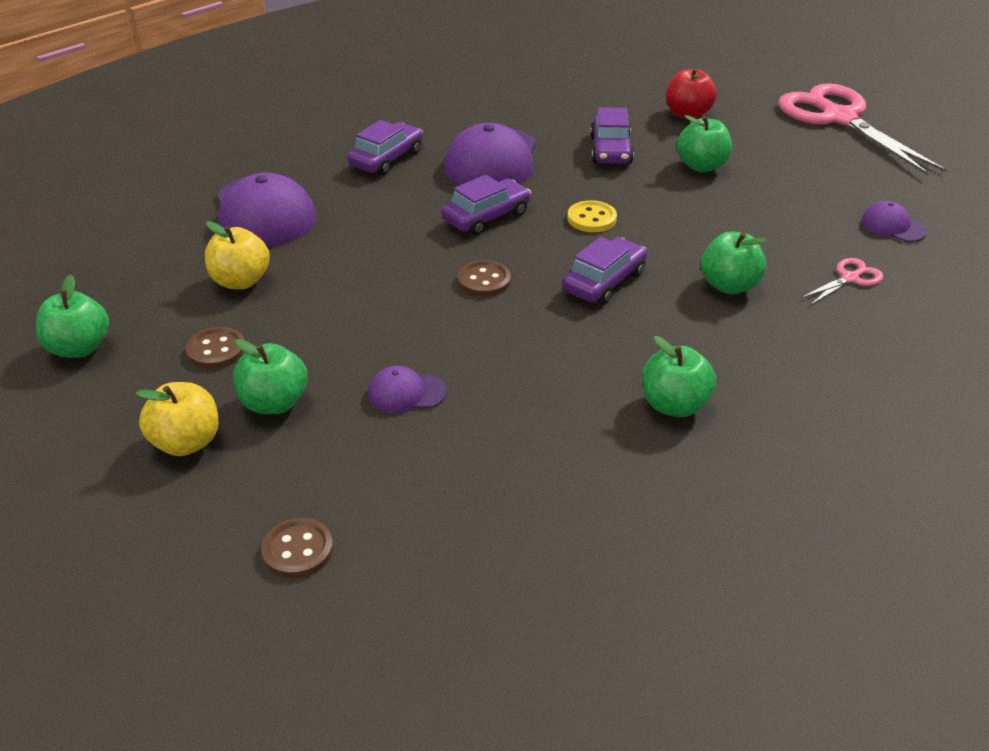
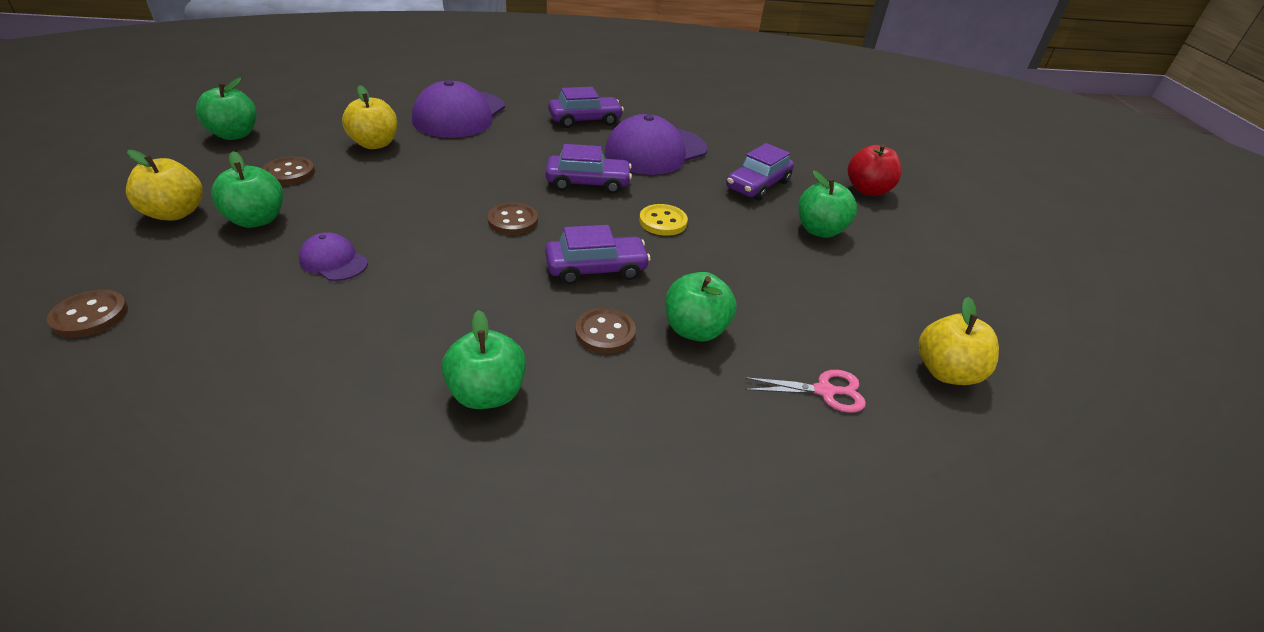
camera: 35 degrees right, 0 degrees up
pink scissors [779,83,947,175] -> none
purple cap [861,201,928,242] -> yellow apple [919,297,999,385]
none -> brown button [575,308,636,354]

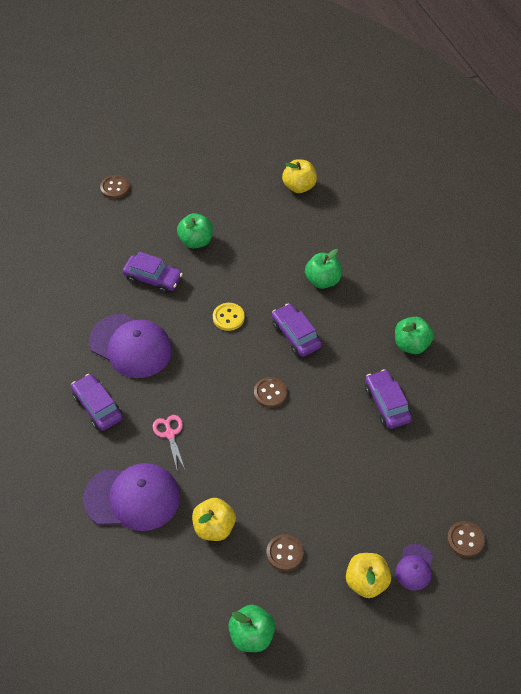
camera: 105 degrees left, 15 degrees up
green apple [211,151,283,228] -> none
purple cap [299,232,368,281] -> purple cap moved to [396,544,433,590]
purple car [546,144,632,194] -> purple car moved to [365,369,412,429]
brown button [575,308,636,354] -> brown button moved to [100,175,130,199]
pink scissors [744,370,866,413] -> pink scissors moved to [153,415,185,469]
red apple [848,144,901,196] -> none

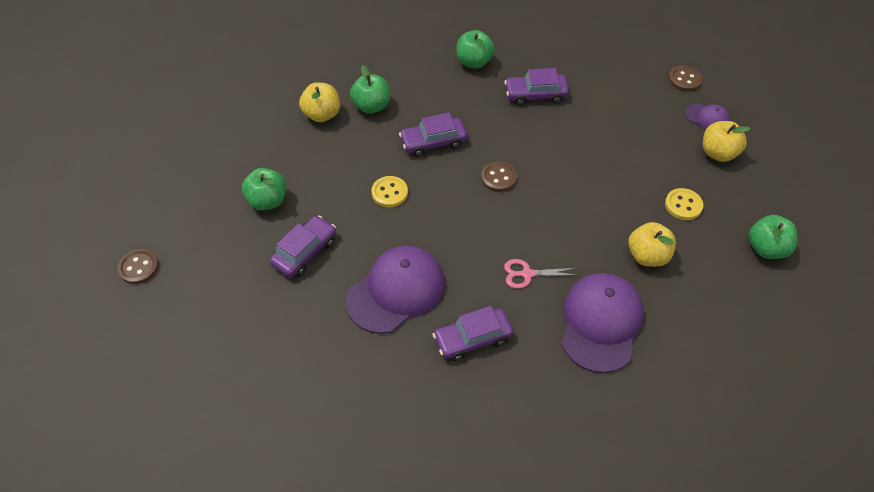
camera: 75 degrees left, 0 degrees up
brown button [266,534,304,571] -> yellow button [665,188,703,220]
yellow apple [282,159,317,193] -> yellow apple moved to [299,83,340,122]

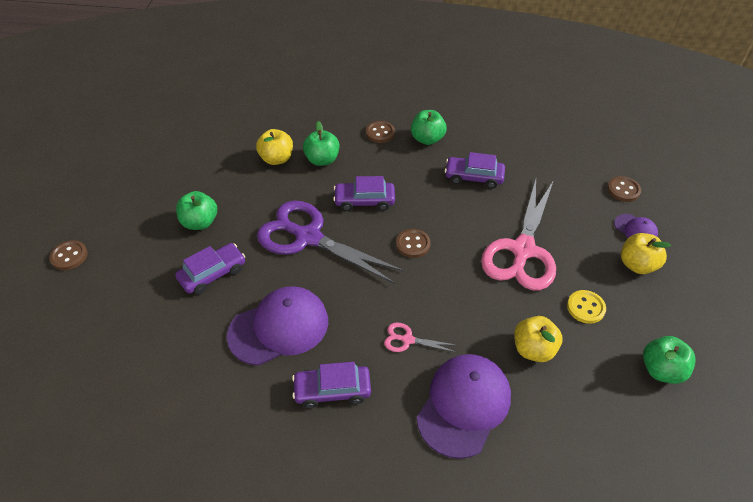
camera: 15 degrees right, 5 degrees down
yellow button [371,176,408,207] -> purple scissors [257,201,404,284]
none -> brown button [366,121,395,143]
none -> pink scissors [481,179,556,290]

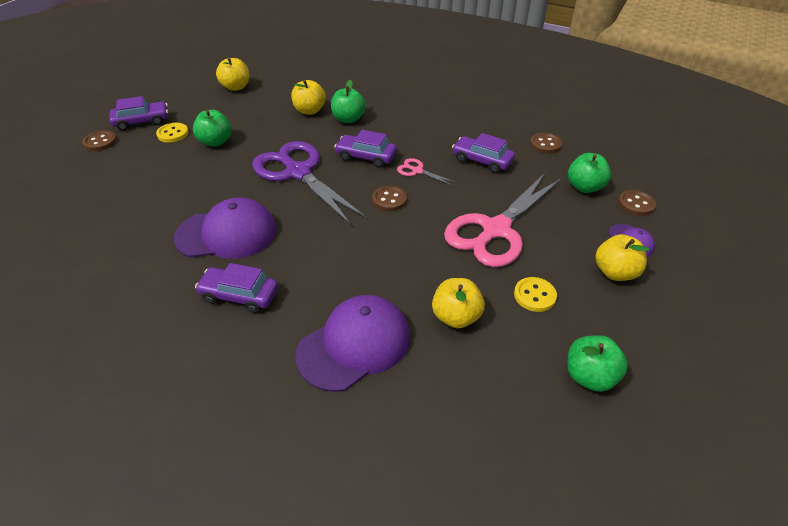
camera: 20 degrees right, 5 degrees down
purple car [175,243,245,295] -> purple car moved to [109,96,168,131]
brown button [366,121,395,143] -> brown button moved to [530,133,562,154]
pink scissors [384,322,456,352] -> pink scissors moved to [397,158,457,186]
green apple [411,110,447,145] -> green apple moved to [568,153,611,193]
none -> yellow button [156,123,189,143]
none -> yellow apple [216,57,249,91]

